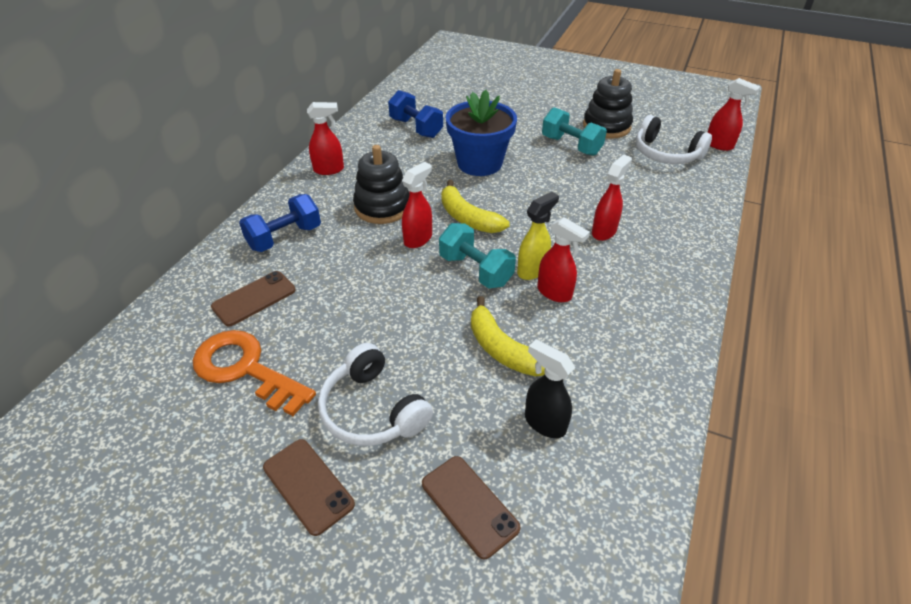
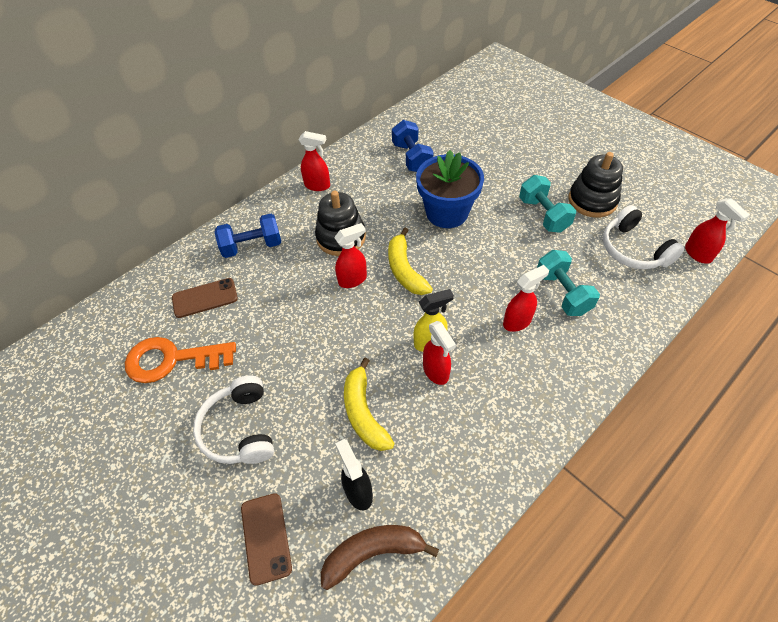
camera: 25 degrees right, 10 degrees up
orange key [193,330,316,416] -> orange key turned 60 degrees counterclockwise [125,337,236,383]
brown phone [263,439,355,536] -> none
turquoise dumbbell [439,223,516,289] -> turquoise dumbbell moved to [537,250,600,316]
none -> brown banana [321,525,439,590]

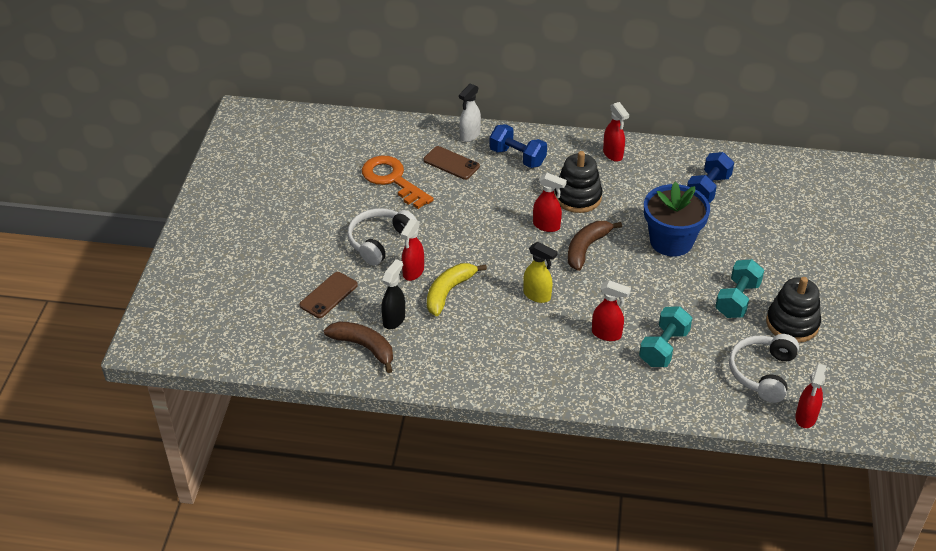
camera: 50 degrees right, 10 degrees down
yellow banana [388,227,433,295] -> brown banana [568,221,622,271]
red spray bottle [423,321,456,385] -> red spray bottle moved to [400,219,424,281]
none -> white spray bottle [459,83,481,142]

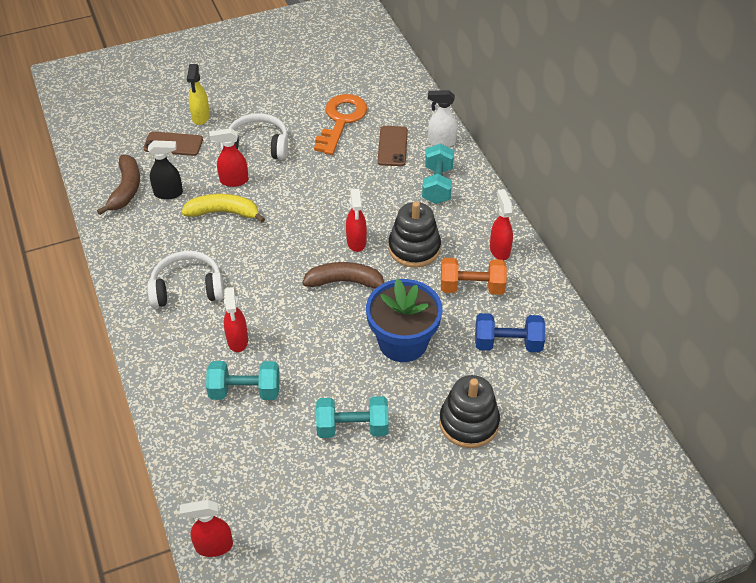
camera: 60 degrees right, 5 degrees up
blue dumbbell [489,124,547,168] -> turquoise dumbbell [422,143,454,204]
yellow spray bottle [523,242,558,303] -> yellow spray bottle moved to [187,64,210,125]
red spray bottle [603,102,629,162] -> red spray bottle turned 135 degrees clockwise [490,189,513,260]
white headphones [729,334,799,403] -> white headphones moved to [147,251,224,308]
black stacking toy [766,277,821,343] -> black stacking toy moved to [439,375,500,448]
none -> orange dumbbell [441,258,507,295]

